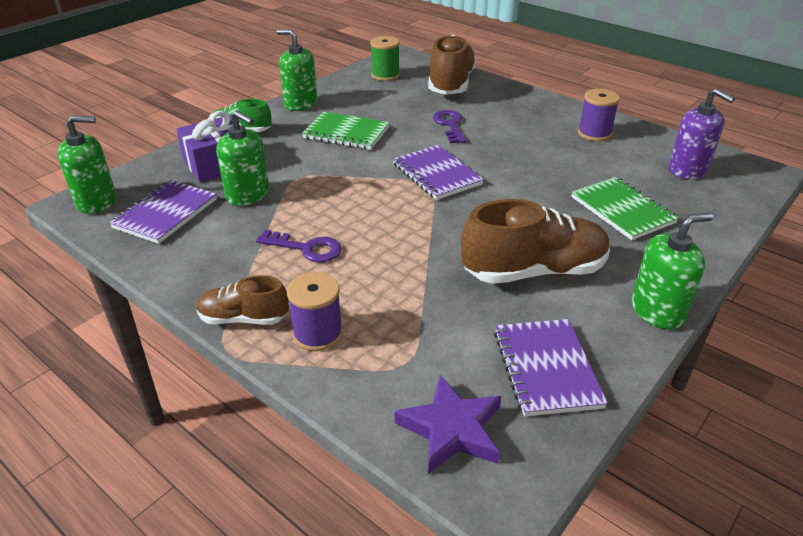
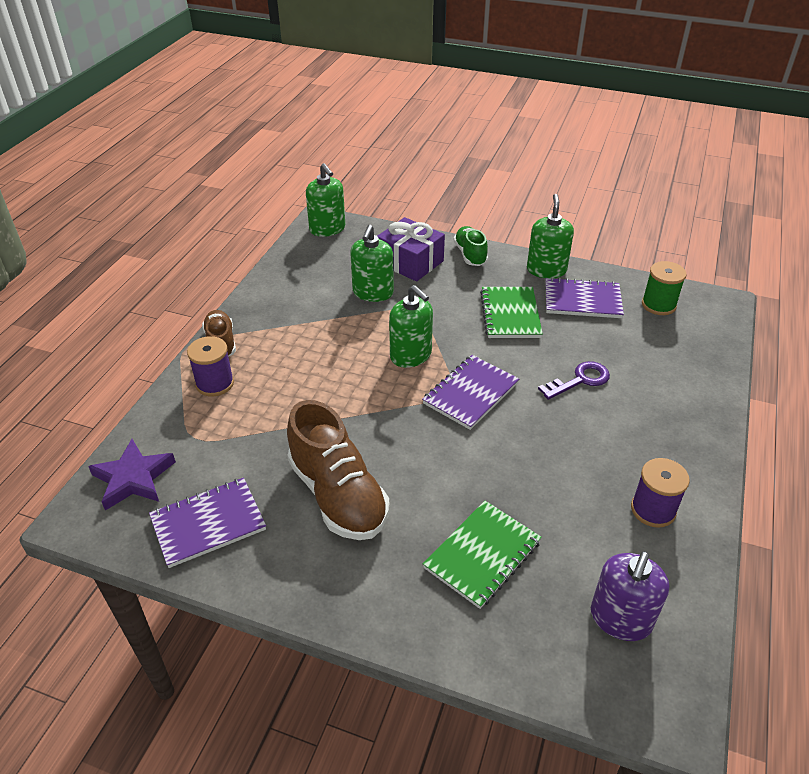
camera: 70 degrees right, 5 degrees up
purple notebook [109,180,217,244] -> purple notebook moved to [546,277,624,318]
purple key [256,229,342,262] -> none
brown shoe [428,35,477,95] -> none
green soap dispenser [631,213,713,330] -> green soap dispenser moved to [389,285,433,368]

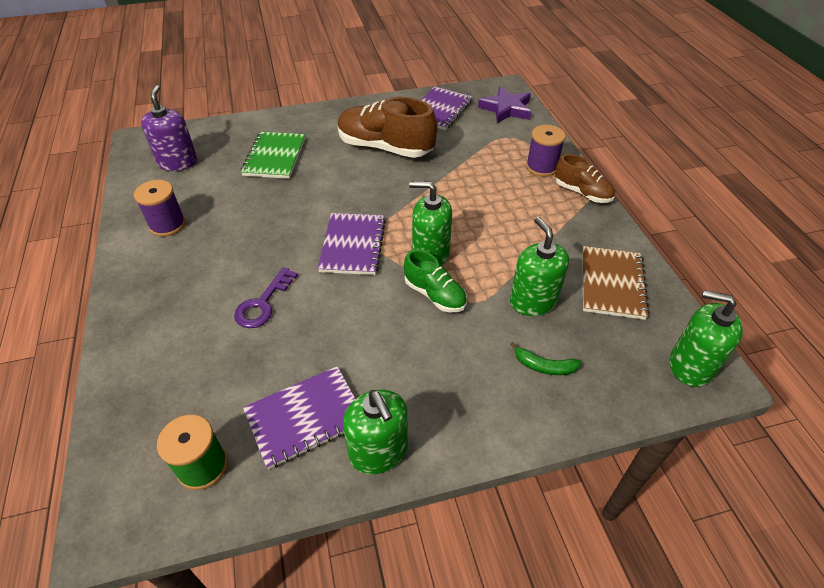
camera: 145 degrees right, 5 degrees up
purple gift [378,217,445,282] -> green banana [510,342,581,375]
green shoe [453,226,488,266] -> green shoe moved to [404,249,467,312]
green notebook [480,287,543,338] -> none
none -> brown notebook [582,246,649,320]

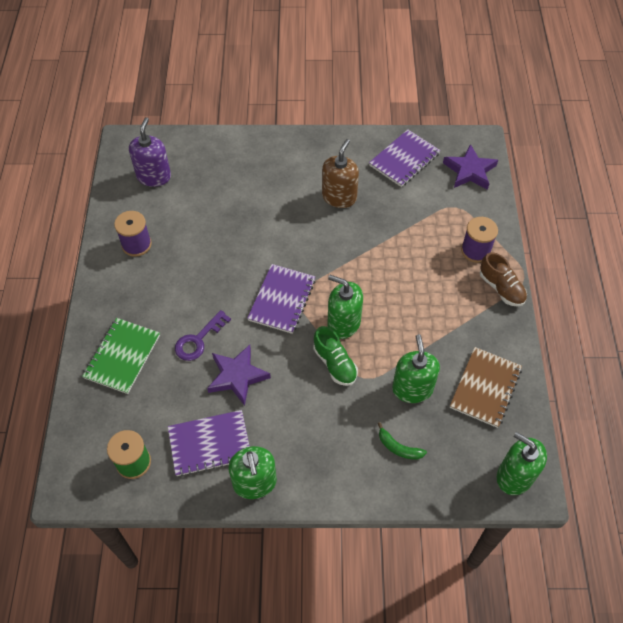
camera: 15 degrees right, 10 degrees up
green notebook [241,132,305,179] -> green notebook moved to [82,318,160,394]
brown shoe [338,97,437,158] -> brown soap dispenser [322,139,359,208]
none -> purple star [207,345,271,406]

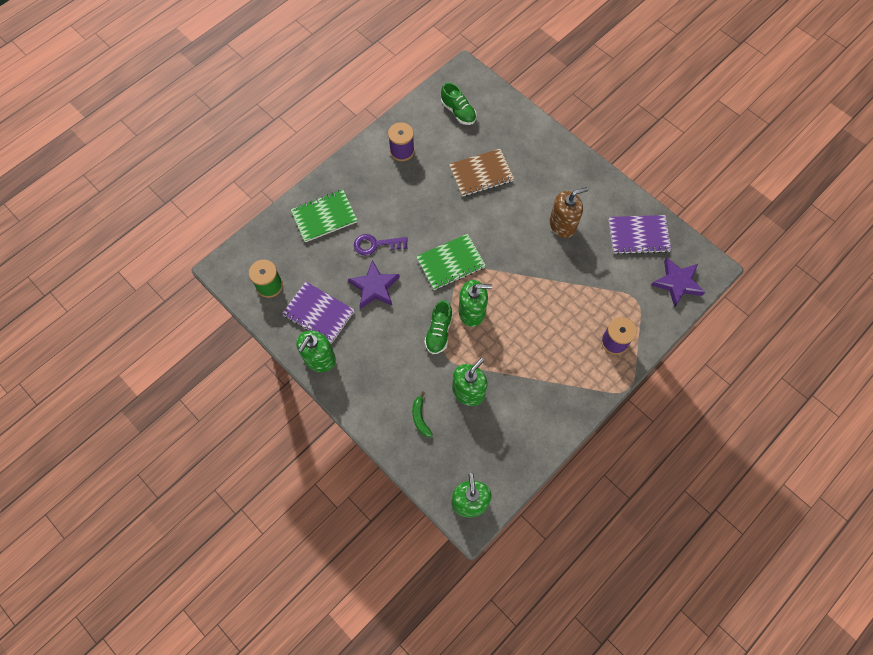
camera: 45 degrees right, 10 degrees up
purple soap dispenser [129,117,171,187] -> green shoe [441,82,477,125]
purple notebook [247,264,315,334] -> green notebook [416,234,486,290]
green soap dispenser [327,275,363,339] -> green soap dispenser turned 105 degrees clockwise [459,280,492,327]
brown notebook [450,347,522,428] -> brown notebook moved to [449,149,514,197]
brown shoe [480,252,527,307] -> none

